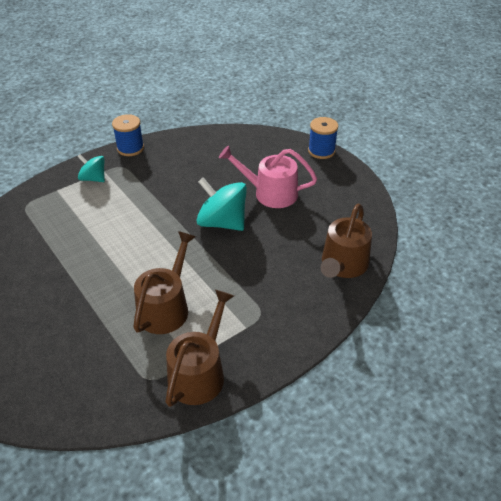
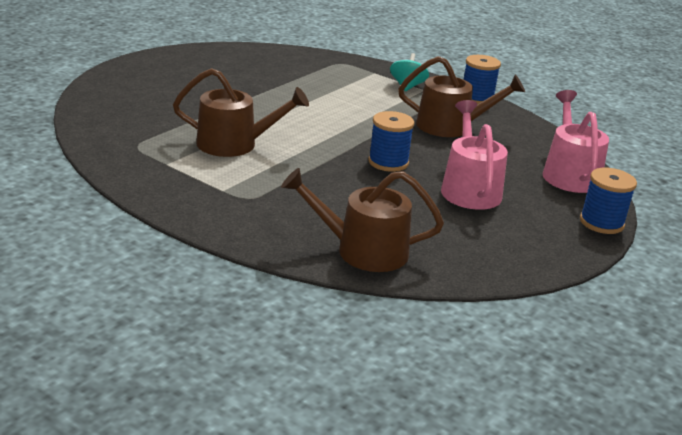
camera: 70 degrees right, 15 degrees down
brown watering can [165,290,234,407] -> brown watering can moved to [398,56,525,137]
turquoise spinning top [196,177,247,231] -> blue spool [368,111,415,172]
none -> pink watering can [542,90,609,193]

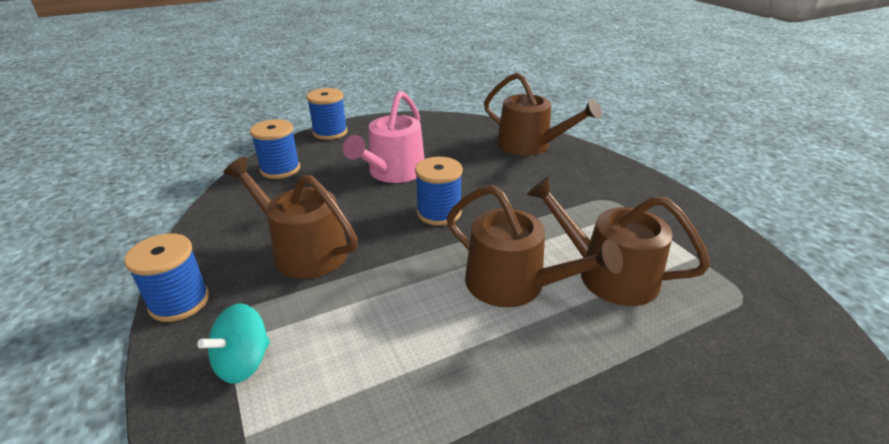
camera: 150 degrees left, 5 degrees up
pink watering can [542,90,609,193] -> blue spool [250,119,300,179]
none -> brown watering can [447,185,623,307]

